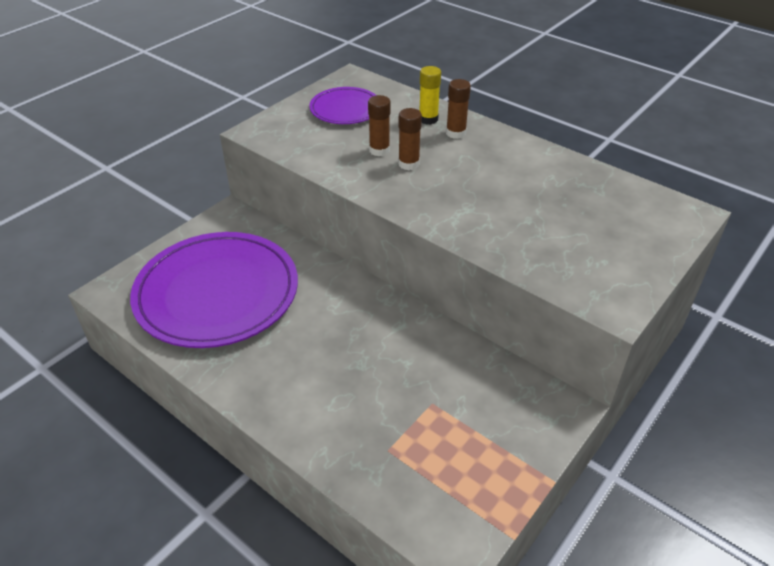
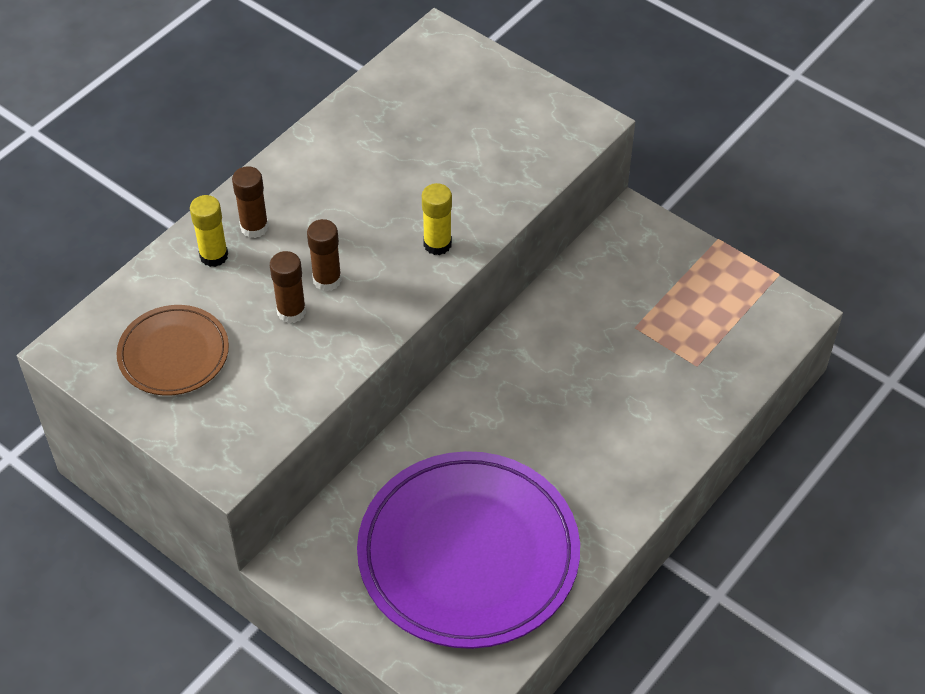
camera: 90 degrees left, 10 degrees up
purple plate [309,87,376,124] -> brown plate [116,305,229,396]
none -> yellow glue stick [422,183,452,255]

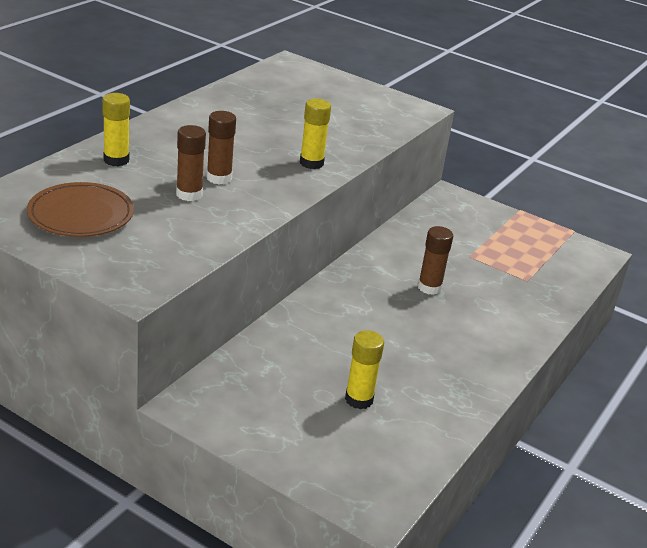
camera: 10 degrees left, 20 degrees down
brown glue stick [232,166,269,238] -> brown glue stick moved to [418,226,453,295]
purple plate [357,451,580,649] -> yellow glue stick [345,330,384,409]

